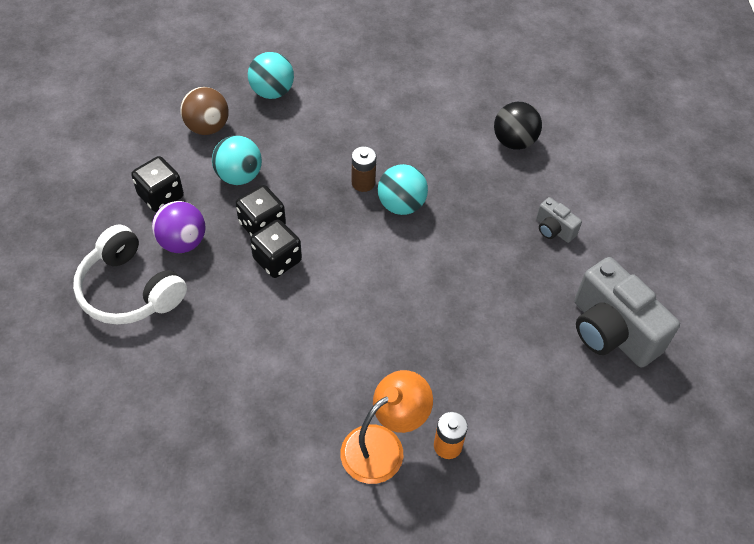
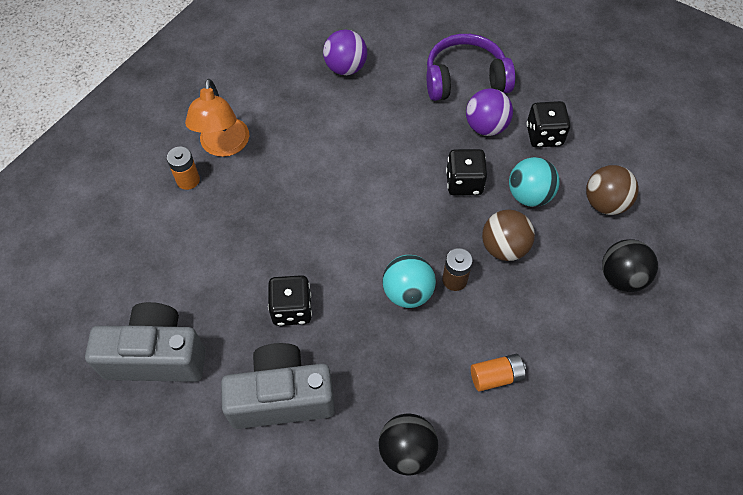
camera: 130 degrees right, 5 degrees up
white headphones [73,224,187,325] -> purple headphones [427,34,515,101]
turquoise ball [248,52,294,99] -> black ball [602,239,658,292]
black dice [250,220,302,278] -> black dice moved to [268,275,312,326]
grey camera [536,197,582,243] -> grey camera [221,343,335,429], size x2.13
none -> purple ball [323,30,367,75]
none -> orange battery [471,354,526,392]
none -> brown ball [482,209,535,261]

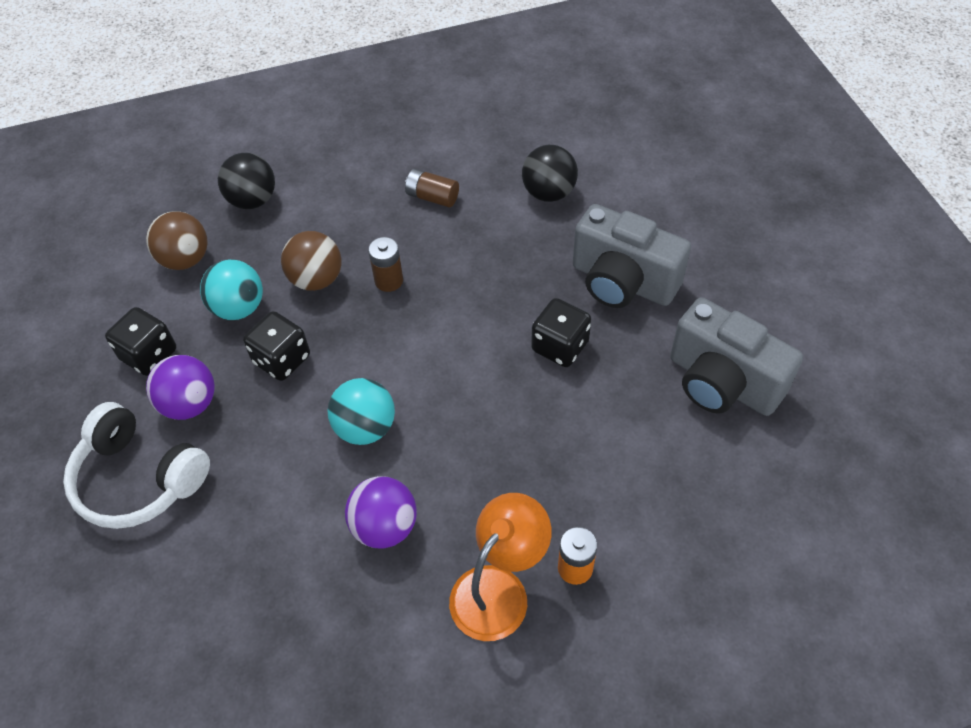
camera: 140 degrees left, 5 degrees down
purple ball [323,30,367,75] -> purple ball moved to [345,476,417,548]
turquoise ball [382,255,436,308] -> turquoise ball moved to [327,378,395,445]
purple headphones [427,34,515,101] -> white headphones [63,402,210,529]
orange battery [471,354,526,392] -> brown battery [405,169,459,207]

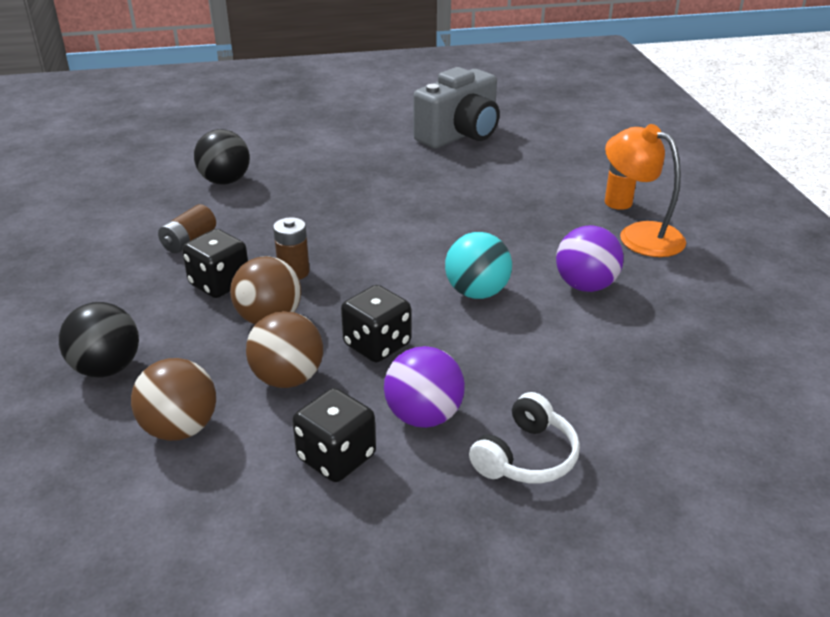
camera: 85 degrees left, 20 degrees down
white headphones [63,402,210,529] -> white headphones [469,392,580,483], size x0.64
turquoise ball [200,259,263,320] -> brown ball [246,311,323,388]
black dice [531,298,591,367] -> black dice moved to [182,229,248,298]
grey camera [573,204,691,308] -> none

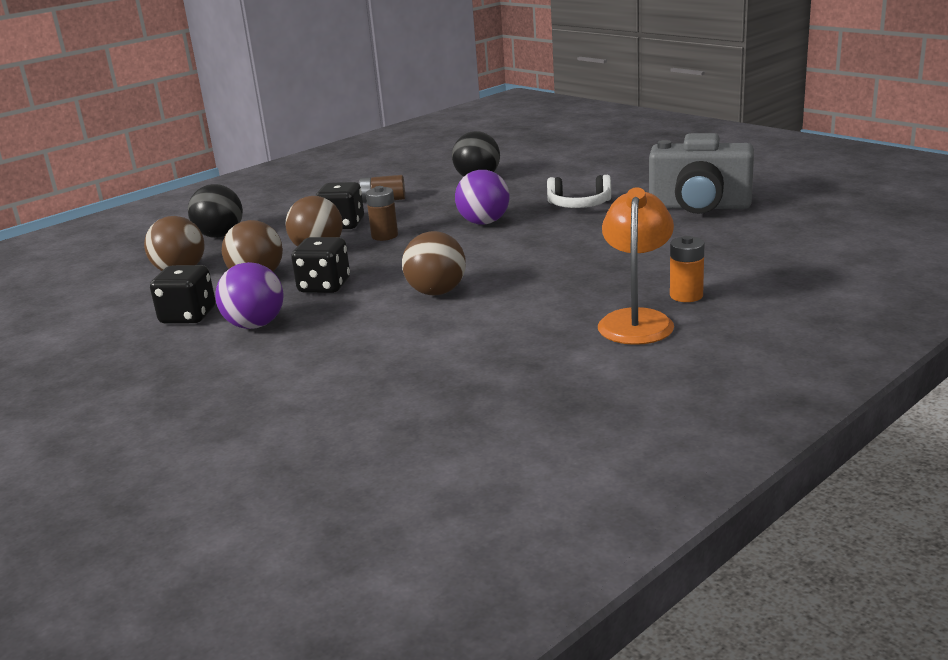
camera: 60 degrees right, 10 degrees down
turquoise ball [445,232,512,299] -> brown ball [402,231,466,295]
white headphones [469,392,580,483] -> white headphones moved to [547,175,611,208]
purple ball [556,225,624,292] -> purple ball moved to [455,170,509,225]

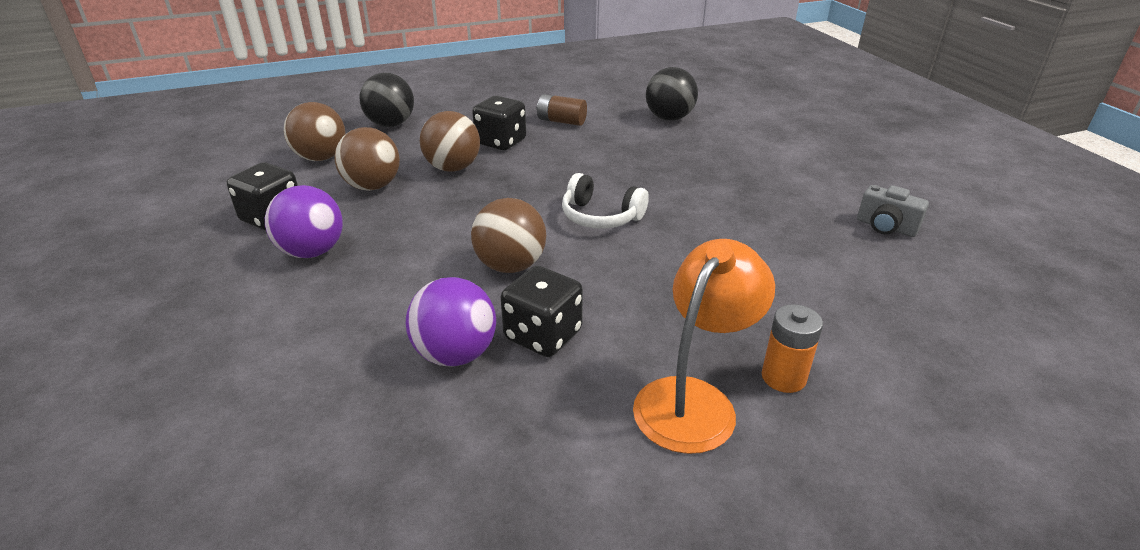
camera: 20 degrees right, 10 degrees up
black dice [291,237,350,293] -> black dice moved to [501,266,583,357]
brown battery [366,186,398,241] -> none
purple ball [455,170,509,225] -> purple ball moved to [406,277,496,366]
white headphones [547,175,611,208] -> white headphones moved to [562,173,649,229]
grey camera [649,133,754,214] -> grey camera [857,185,929,237], size x0.47

